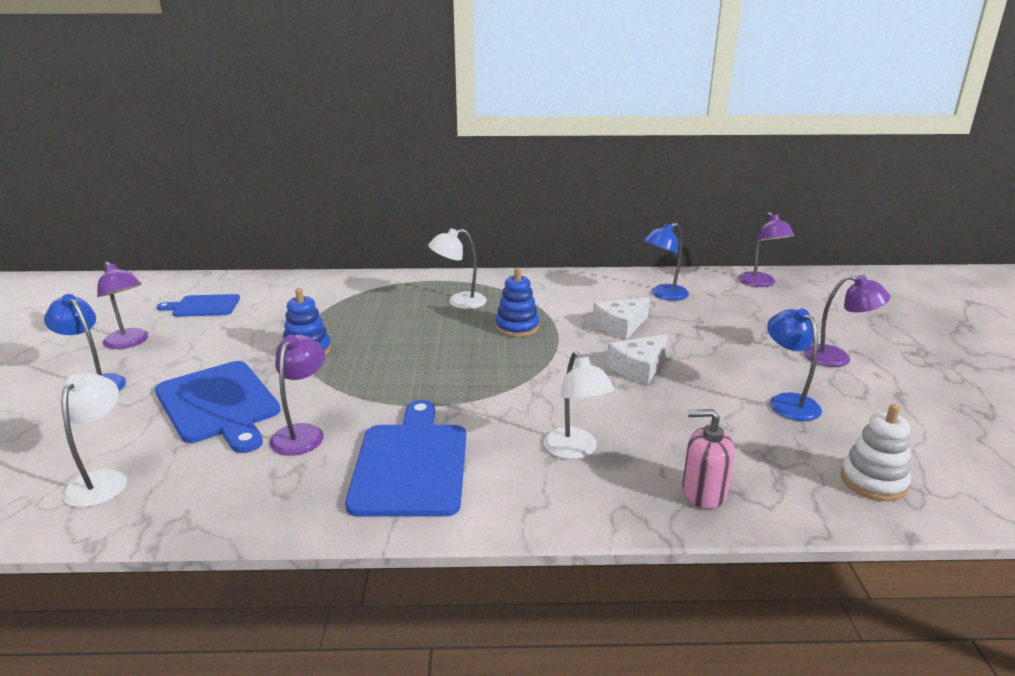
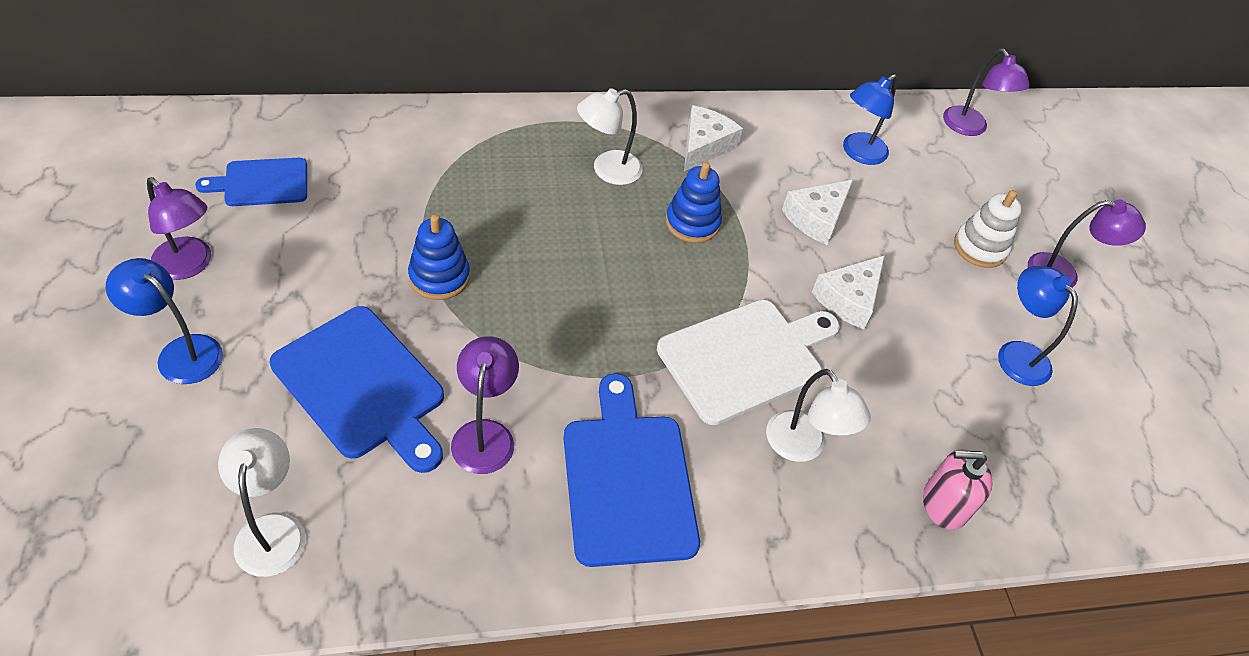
camera: 15 degrees left, 25 degrees up
white stacking toy [841,404,911,501] -> white stacking toy moved to [954,190,1022,268]
none -> white cutting board [657,300,840,425]
none -> white cheese [684,105,743,171]

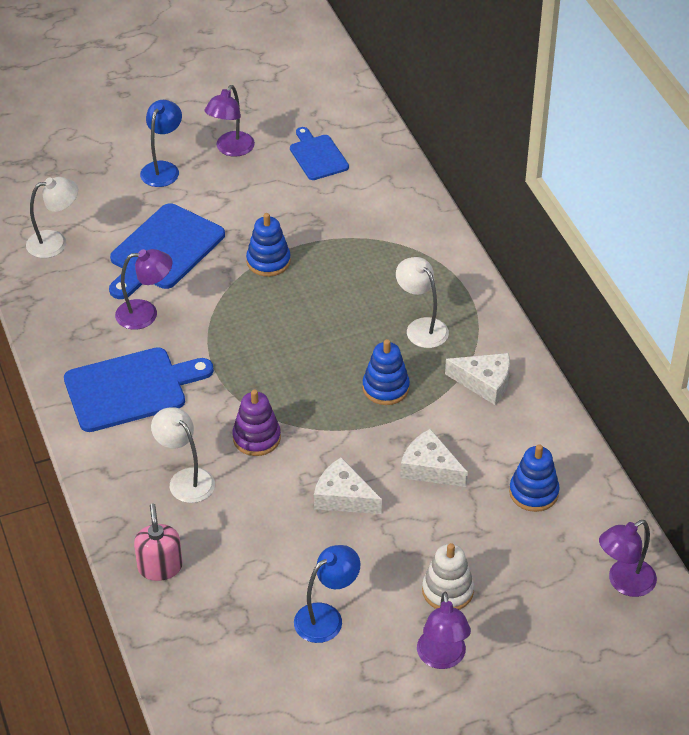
camera: 85 degrees right, 5 degrees down
white cutting board [657,300,840,425] -> purple stacking toy [232,390,281,456]
white lamp [766,369,871,462] -> white lamp turned 90 degrees clockwise [151,408,215,503]
blue lamp [843,74,897,165] -> blue stacking toy [509,444,560,512]

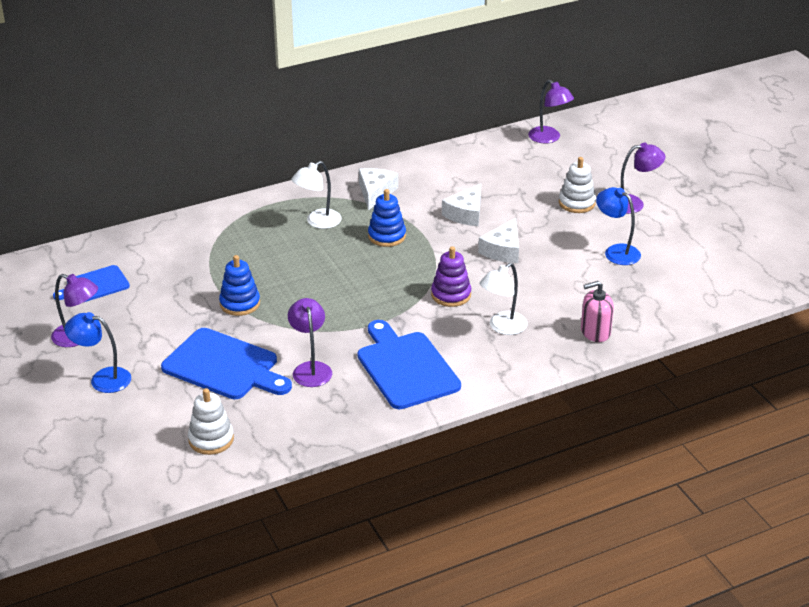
camera: 95 degrees left, 10 degrees down
white lamp [26,177,78,258] -> white stacking toy [188,388,234,455]
blue stacking toy [509,444,560,512] -> none

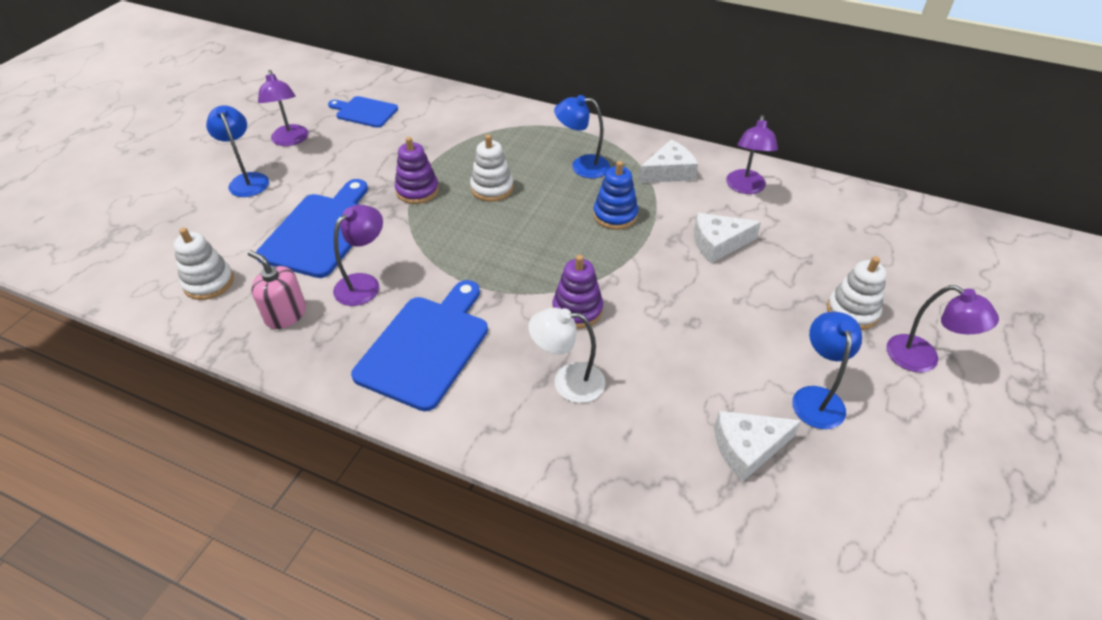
camera: 50 degrees right, 10 degrees up
blue cutting board [161,328,292,399] -> blue cutting board turned 150 degrees counterclockwise [256,179,368,278]
blue stacking toy [219,255,260,316] -> purple stacking toy [395,137,439,204]
white lamp [291,161,341,229] -> blue lamp [554,95,610,178]
white cheese [478,218,519,263] -> white cheese moved to [714,411,802,482]
purple lamp [528,80,574,143] -> purple lamp moved to [726,115,778,194]
pink soap dispenser [581,281,614,342] -> pink soap dispenser moved to [248,250,306,329]
none -> white stacking toy [470,134,513,202]

